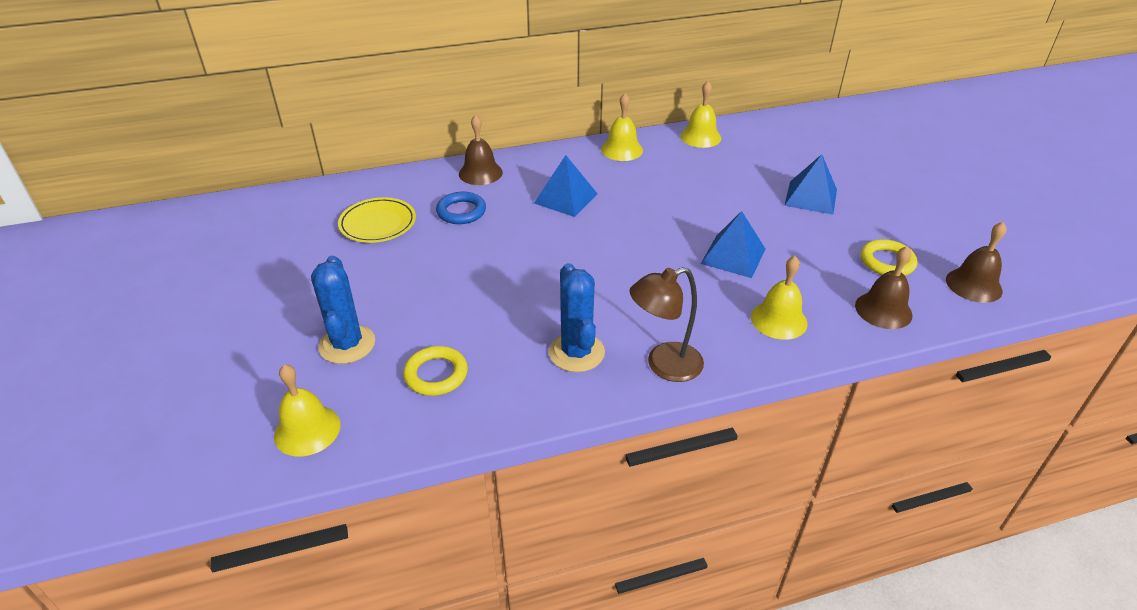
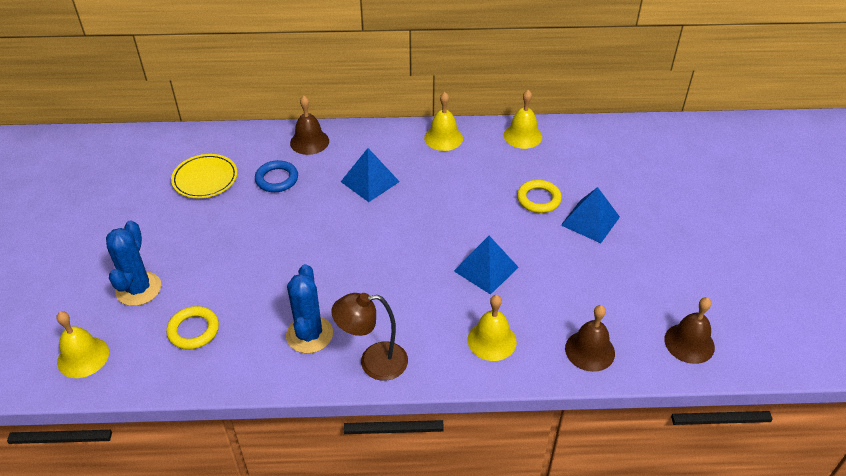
camera: 15 degrees right, 5 degrees up
yellow ring [861,239,918,275] -> yellow ring moved to [517,180,562,213]

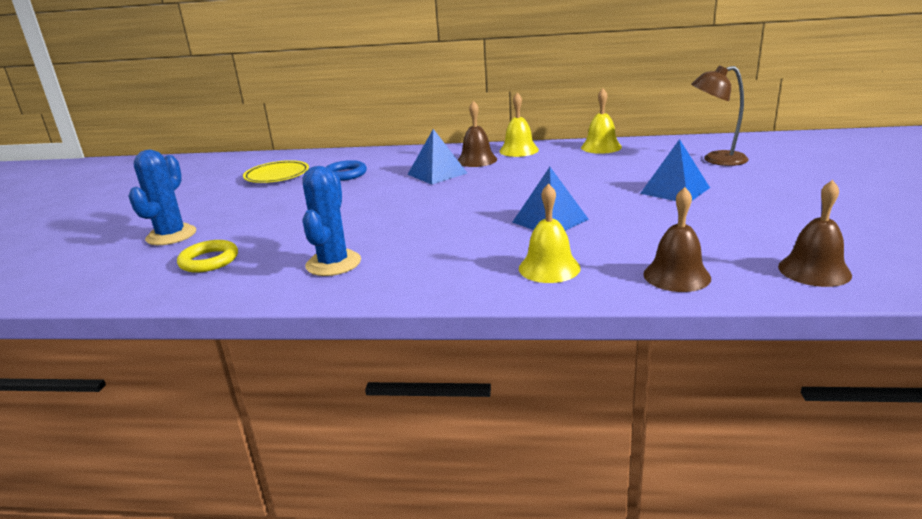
camera: 10 degrees right, 20 degrees down
yellow bell [57,311,109,378] -> none
brown bell [290,96,329,155] -> brown bell moved to [458,101,497,167]
brown lamp [331,293,408,381] -> brown lamp moved to [691,65,749,166]
yellow ring [517,180,562,213] -> none

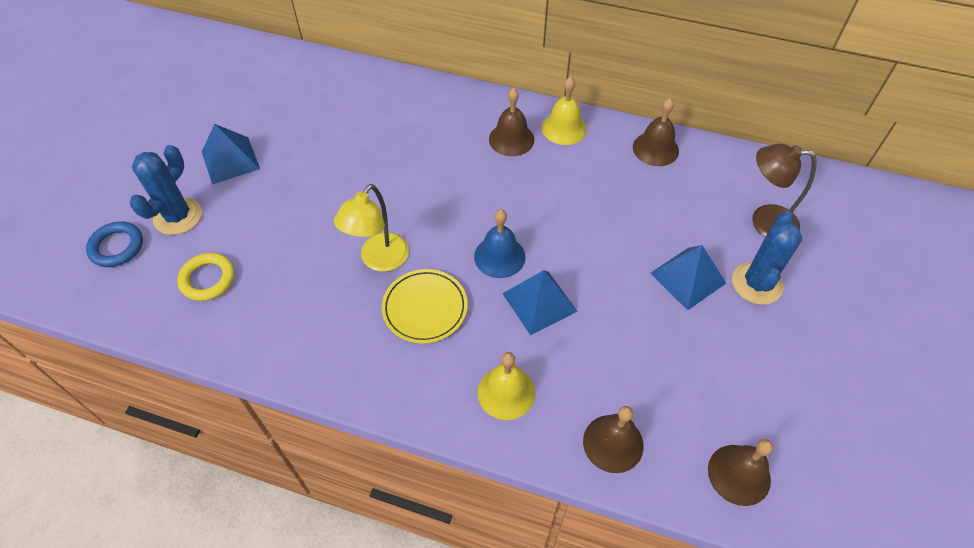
camera: 10 degrees right, 30 degrees up
yellow plate [243,160,309,183] -> yellow plate moved to [382,269,468,343]
blue cactus [302,166,361,276] -> blue cactus moved to [732,211,802,305]
blue ring [326,160,367,181] -> blue ring moved to [86,221,143,267]
blue pyramid [407,129,467,184] -> blue pyramid moved to [202,124,260,185]
yellow bell [581,89,622,154] -> brown bell [633,98,679,166]
none -> yellow lamp [334,184,409,272]
none -> blue bell [474,209,525,278]

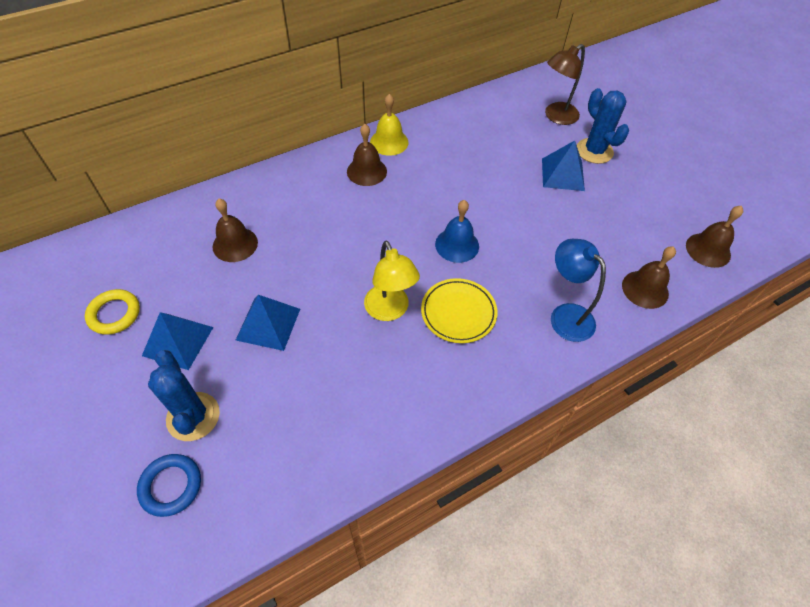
camera: 50 degrees left, 0 degrees up
yellow ring [177,253,235,301] -> yellow ring moved to [85,289,140,335]
yellow bell [478,352,535,420] -> blue lamp [551,238,606,342]
blue pyramid [502,270,578,335] -> blue pyramid moved to [236,295,300,351]
brown bell [633,98,679,166] -> brown bell moved to [213,199,258,262]

